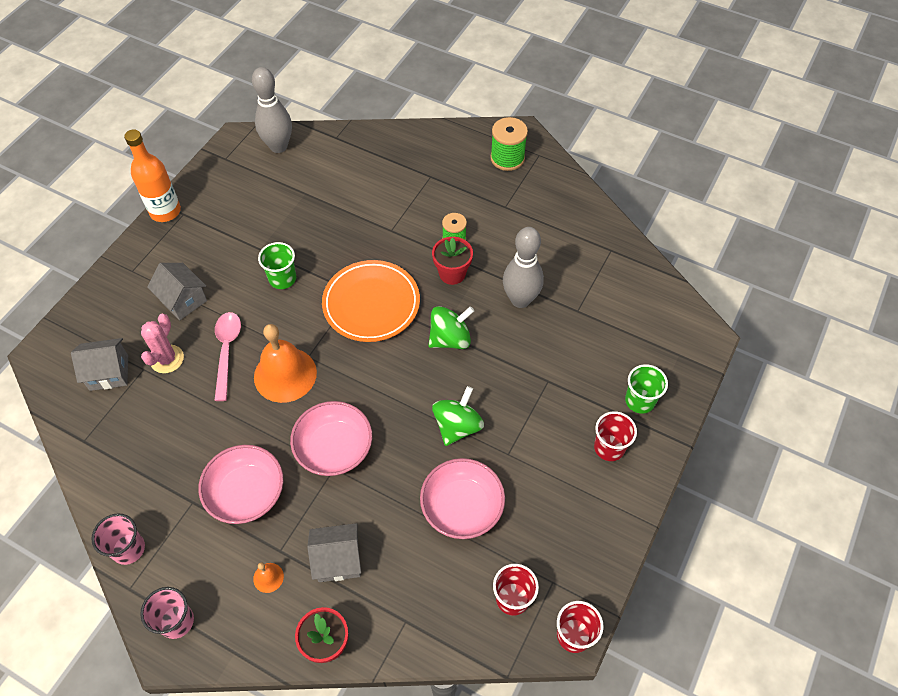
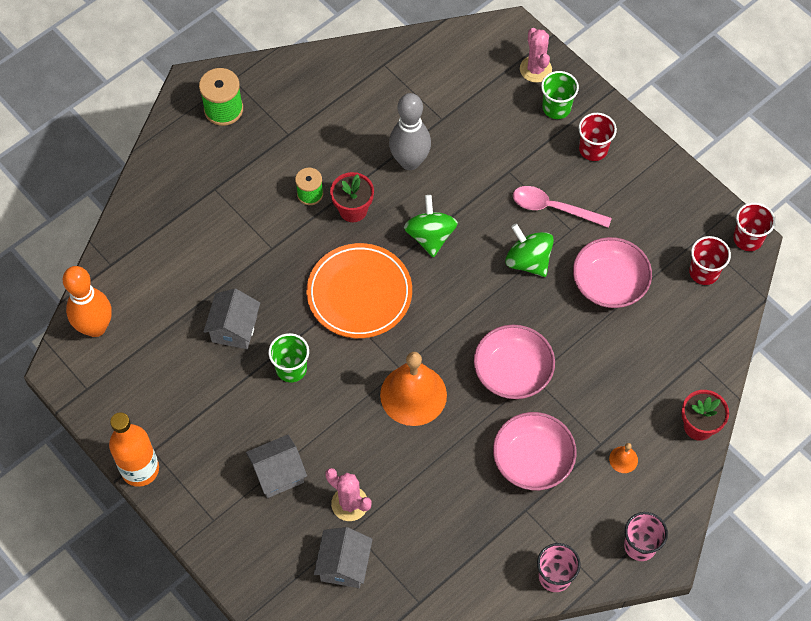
camera: 70 degrees left, 5 degrees up
pink spoon [214,312,241,401] -> pink spoon moved to [513,186,612,228]
grey bowling pin [252,67,292,153] -> orange bowling pin [63,266,112,337]
grey house [307,523,361,582] -> grey house moved to [203,289,260,349]
none -> pink cactus [520,28,552,83]

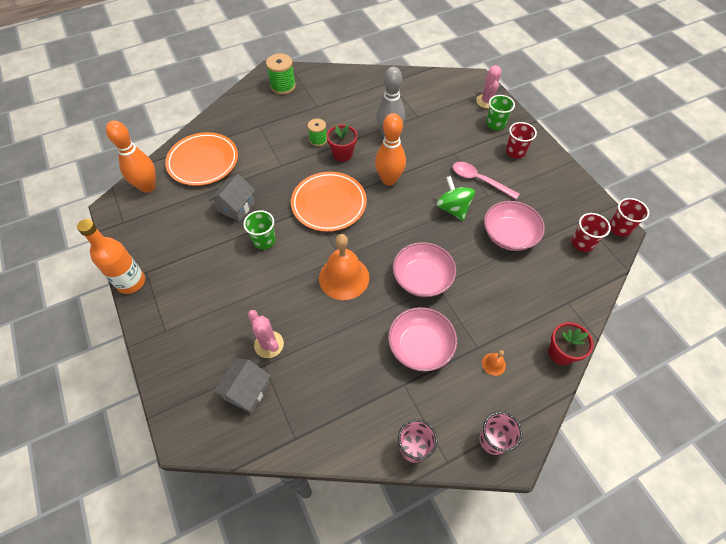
camera: 15 degrees right, 5 degrees down
grey house [246,434,307,498] -> none
green spinning top [404,195,458,257] -> orange bowling pin [375,113,406,186]
none -> orange plate [165,132,238,186]

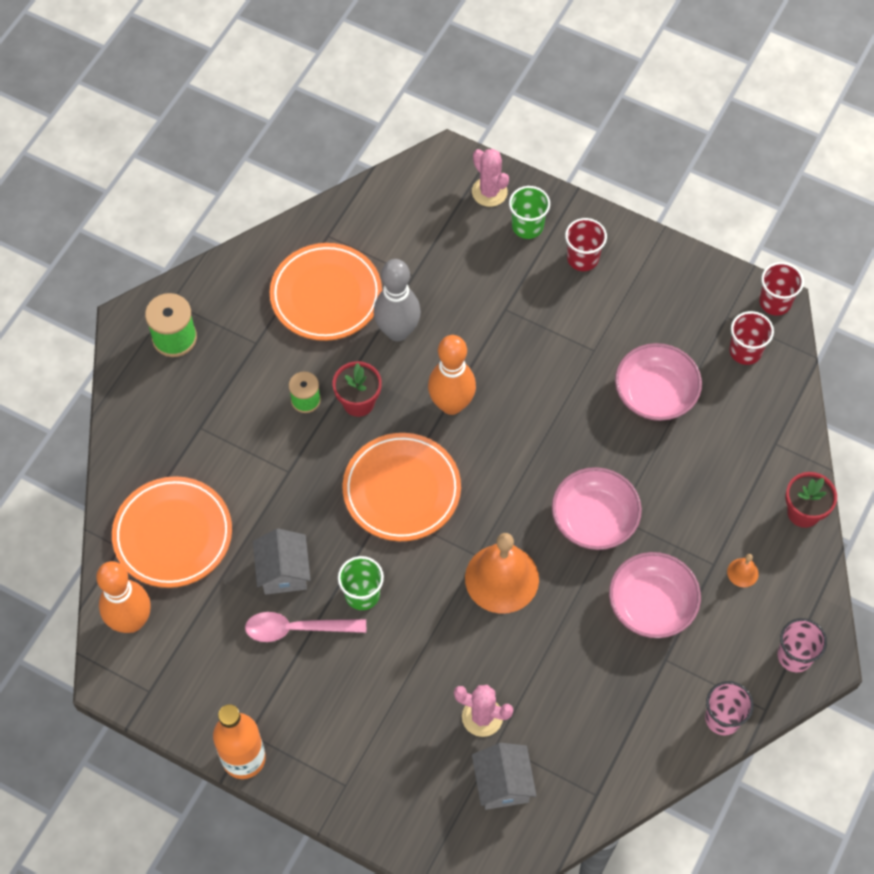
camera: 35 degrees left, 5 degrees up
green spinning top [436,176,475,221] -> none
pink spoon [453,162,520,199] -> pink spoon moved to [245,612,366,642]
none -> orange plate [270,243,382,341]

